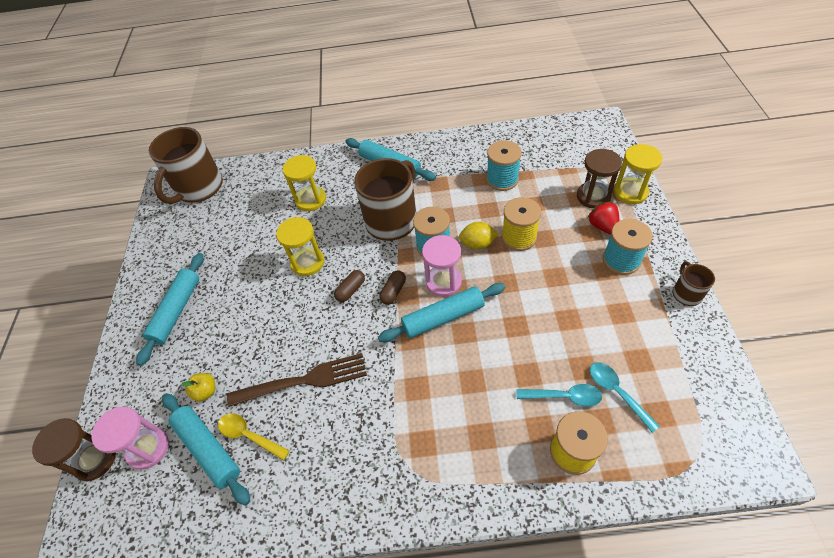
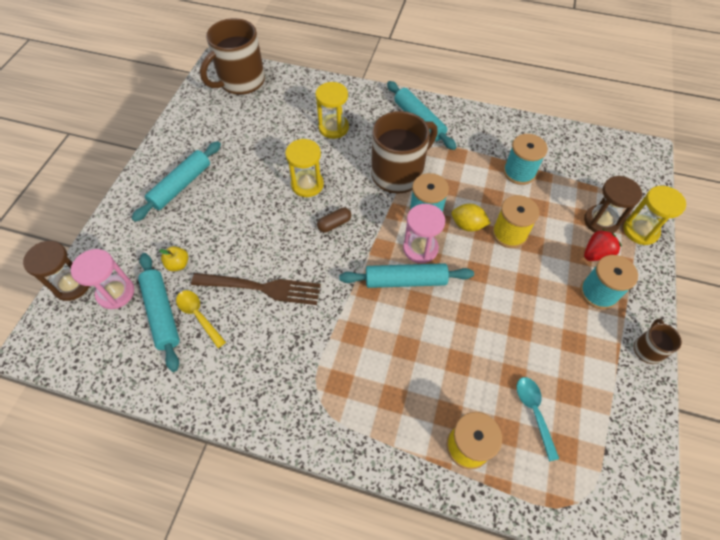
camera: 15 degrees right, 5 degrees up
brown capsule [380,270,406,305] -> none
turquoise spoon [516,384,602,407] -> none
red strawberry [588,202,620,235] -> red strawberry turned 60 degrees clockwise [584,229,622,261]

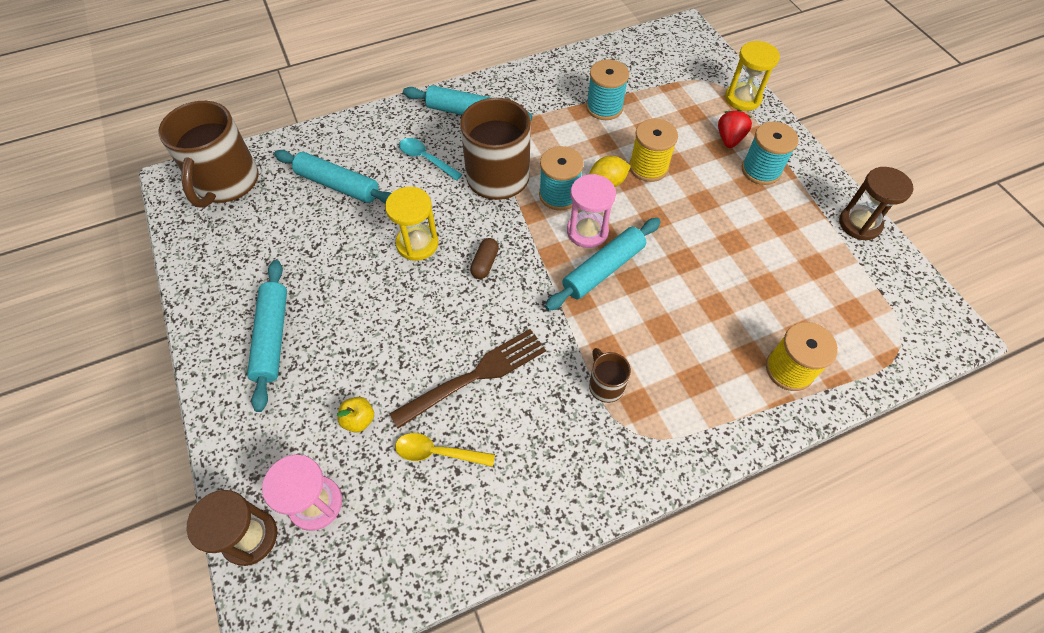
camera: 40 degrees left, 0 degrees up
turquoise rolling pin [138,253,180,372] -> turquoise rolling pin moved to [274,150,391,203]
yellow hourglass [315,82,349,139] -> none
turquoise spoon [517,377,559,461] -> turquoise spoon moved to [399,138,462,181]
brown hourglass [584,176,642,233] -> brown hourglass moved to [839,167,913,240]
brown mug [634,319,682,364] -> brown mug moved to [589,348,631,403]

